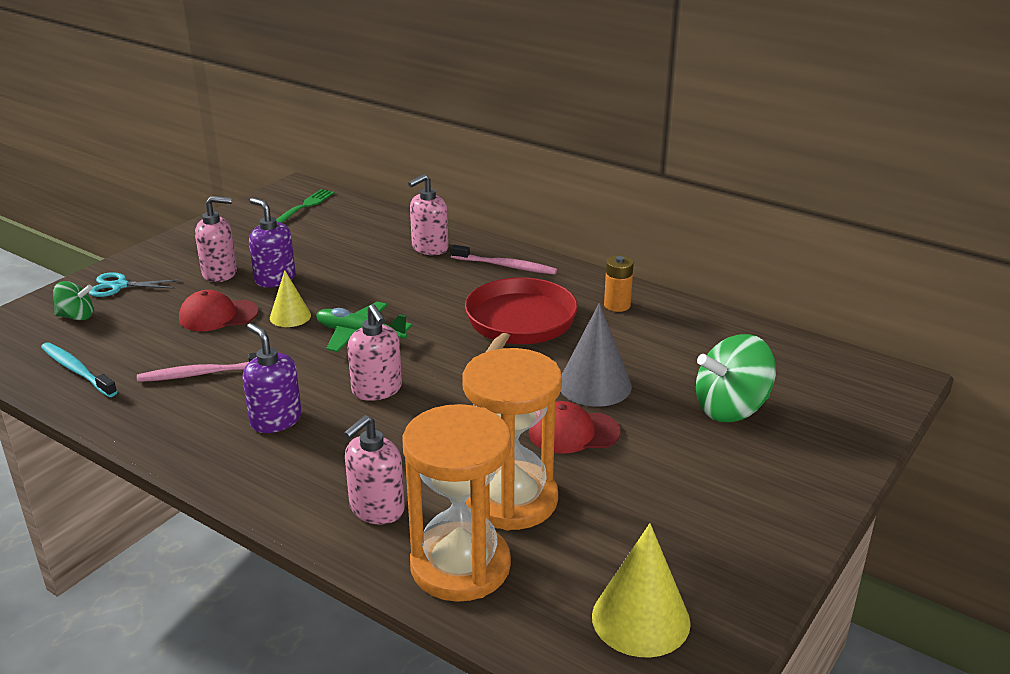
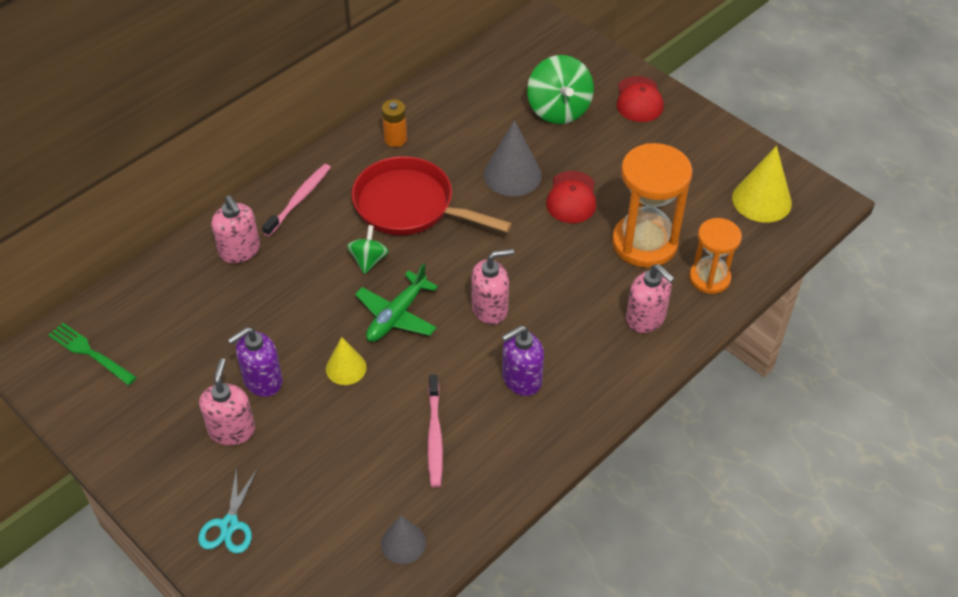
camera: 80 degrees left, 20 degrees up
turquoise toothbrush [41,342,117,397] -> grey cone [381,515,426,564]
green spinning top [53,281,93,321] -> green spinning top moved to [347,225,389,274]
red cap [179,290,259,331] -> red cap moved to [617,76,663,122]
orange hourglass [402,404,511,602] -> orange hourglass [689,218,742,294], size x0.61

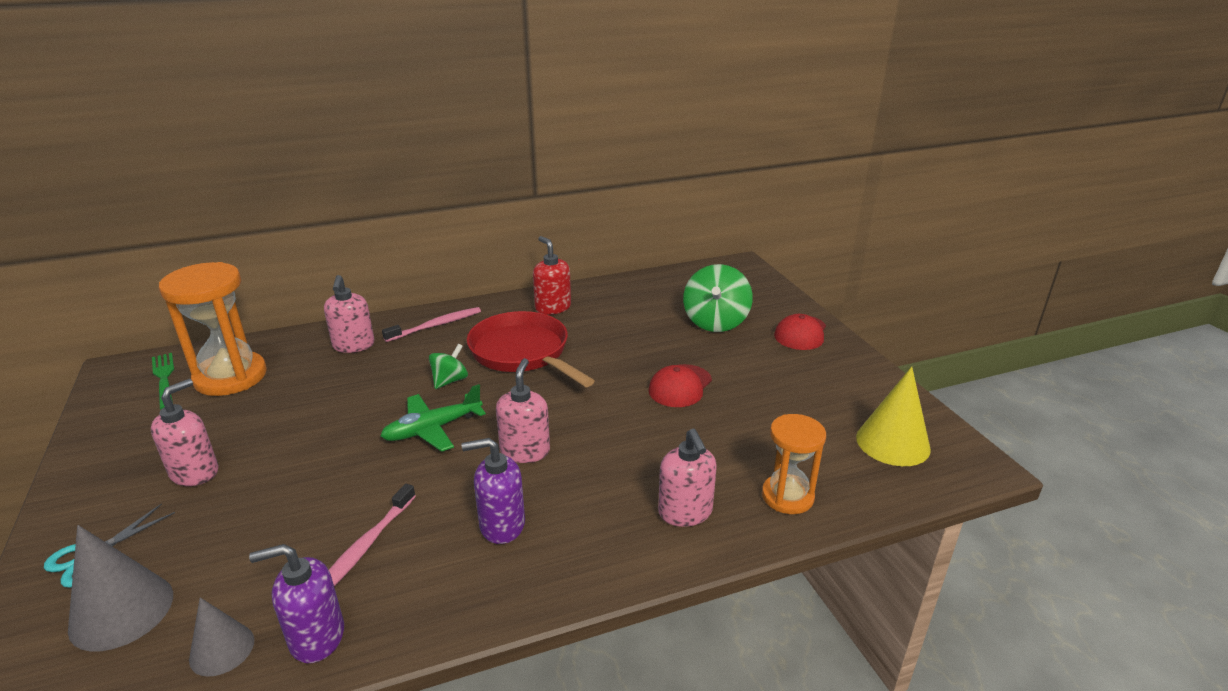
camera: 25 degrees right, 20 degrees down
purple soap dispenser [228,327,283,397] -> purple soap dispenser moved to [249,544,344,663]
yellow cone [326,337,367,385] -> none
orange battery [382,99,407,147] -> red soap dispenser [533,236,571,315]
pink soap dispenser [471,249,514,325] -> pink soap dispenser turned 90 degrees counterclockwise [496,358,550,463]
grey cone [484,120,542,196] -> grey cone moved to [68,525,173,652]
orange hourglass [612,143,692,268] -> orange hourglass moved to [159,262,267,396]

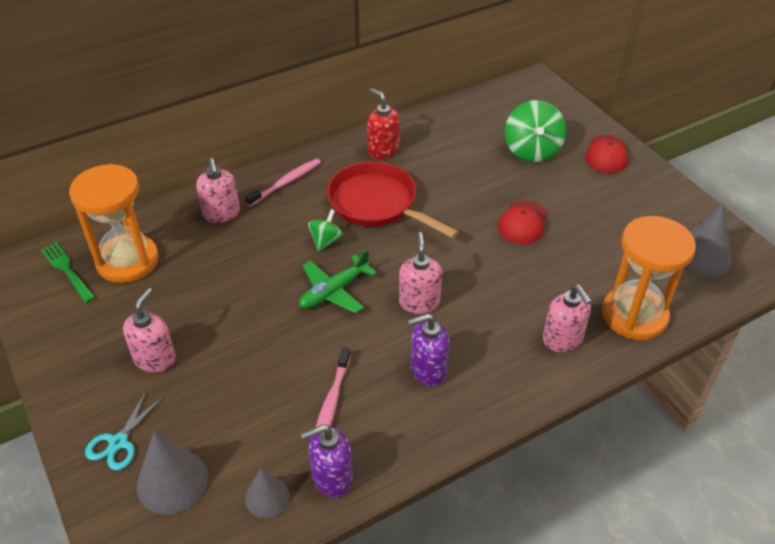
camera: 10 degrees left, 15 degrees up
orange hourglass [762,414,826,514] -> orange hourglass [602,216,696,340], size x1.63
yellow cone [856,366,931,466] -> grey cone [684,203,732,277]

